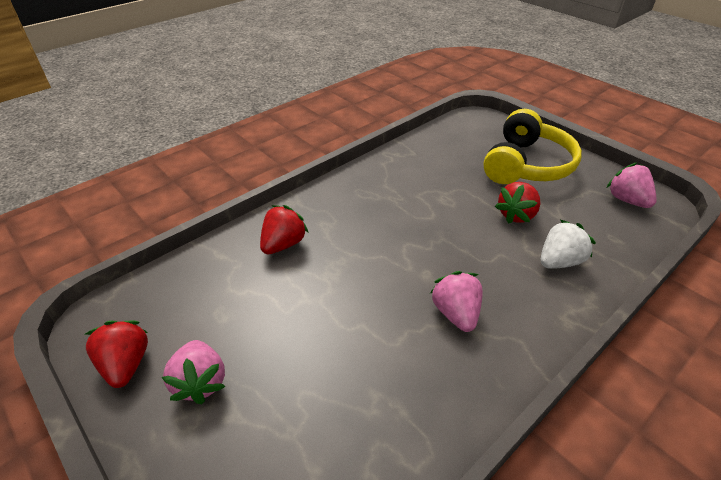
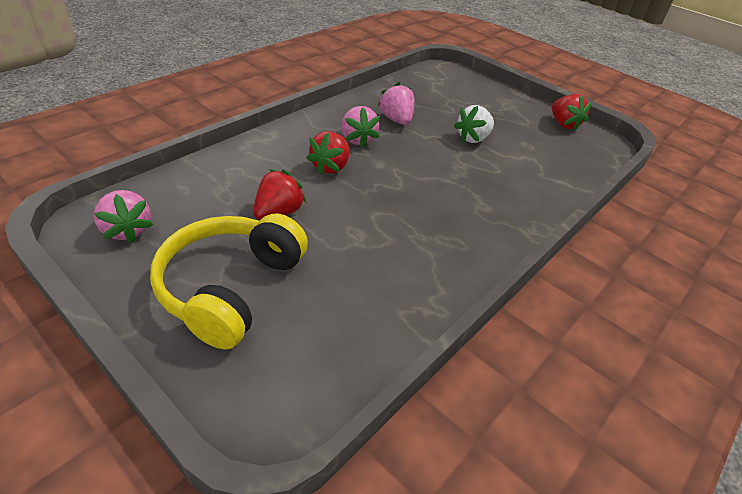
camera: 170 degrees right, 0 degrees up
pink strawberry [162,340,226,404] -> pink strawberry moved to [378,82,415,125]
red strawberry [260,205,309,254] -> red strawberry moved to [306,131,350,175]
white strawberry [541,220,596,269] -> white strawberry moved to [454,105,494,143]

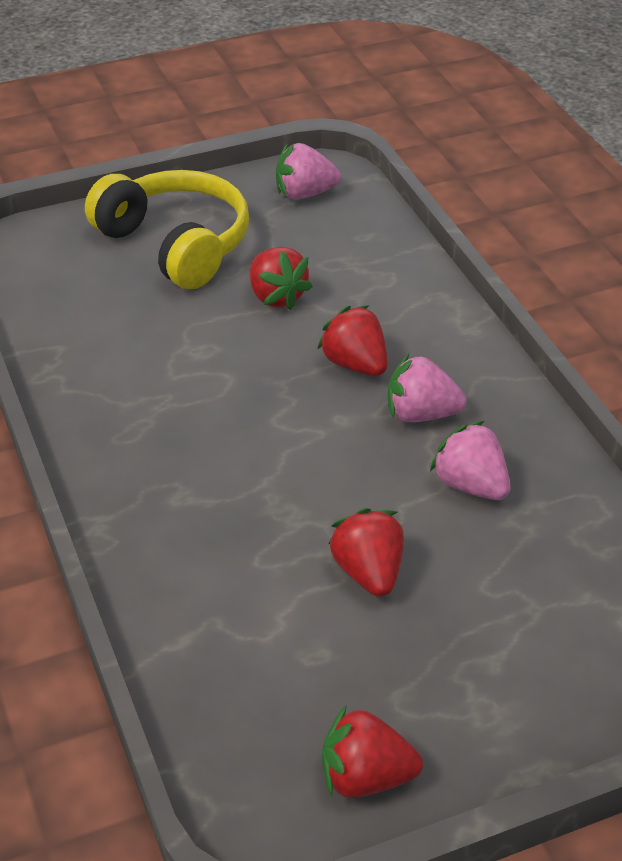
camera: 120 degrees right, 0 degrees up
pink strawberry [378,82,415,125] -> pink strawberry turned 135 degrees counterclockwise [430,421,511,500]
white strawberry [454,105,494,143] -> red strawberry [329,508,404,597]

